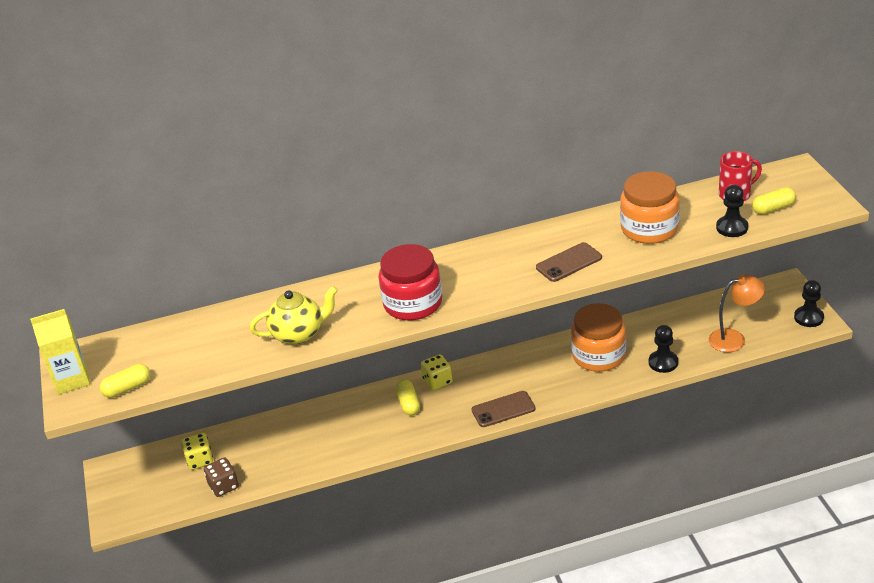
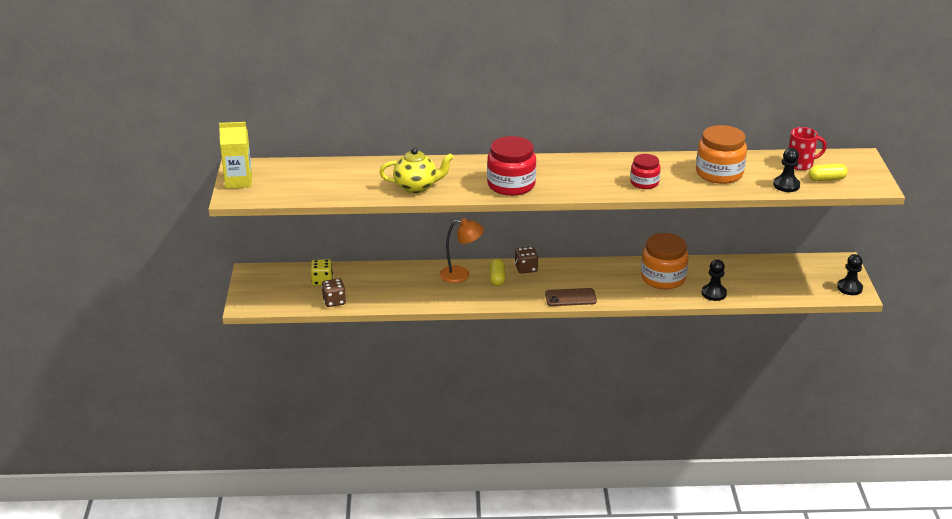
camera: 10 degrees right, 5 degrees down
yellow capsule [100,364,150,398] -> none
yellow dice [421,354,452,390] -> brown dice [515,247,538,274]
brown phone [536,242,602,282] -> red jar [630,154,661,189]
orange lamp [709,275,765,352] -> orange lamp moved to [439,218,484,283]

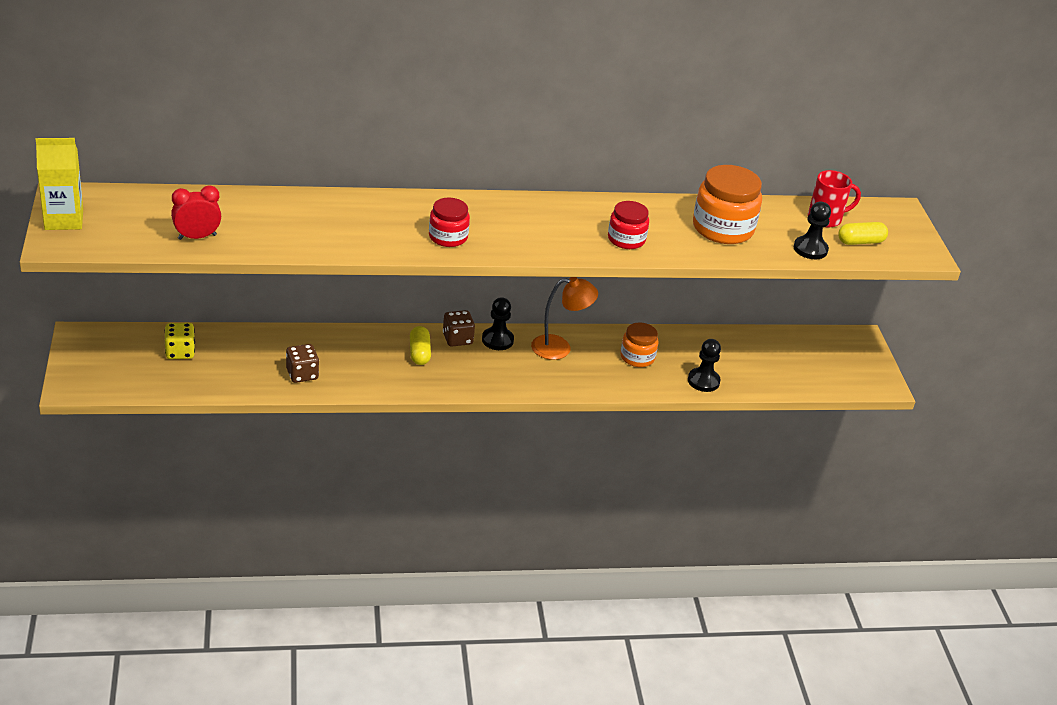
camera: 10 degrees left, 5 degrees up
brown dice [322,278,346,307] -> brown dice moved to [286,344,319,383]
yellow teapot [379,148,454,193] -> none
orange lamp [439,218,484,283] -> orange lamp moved to [531,277,598,360]
red jar [487,136,536,196] -> red jar [429,198,470,247], size x0.60
brown phone [545,288,597,306] -> none
orange jar [641,233,688,289] -> orange jar [620,322,659,367], size x0.60
black pawn [837,254,863,295] -> black pawn moved to [482,297,514,350]
none -> red clock [171,185,221,240]

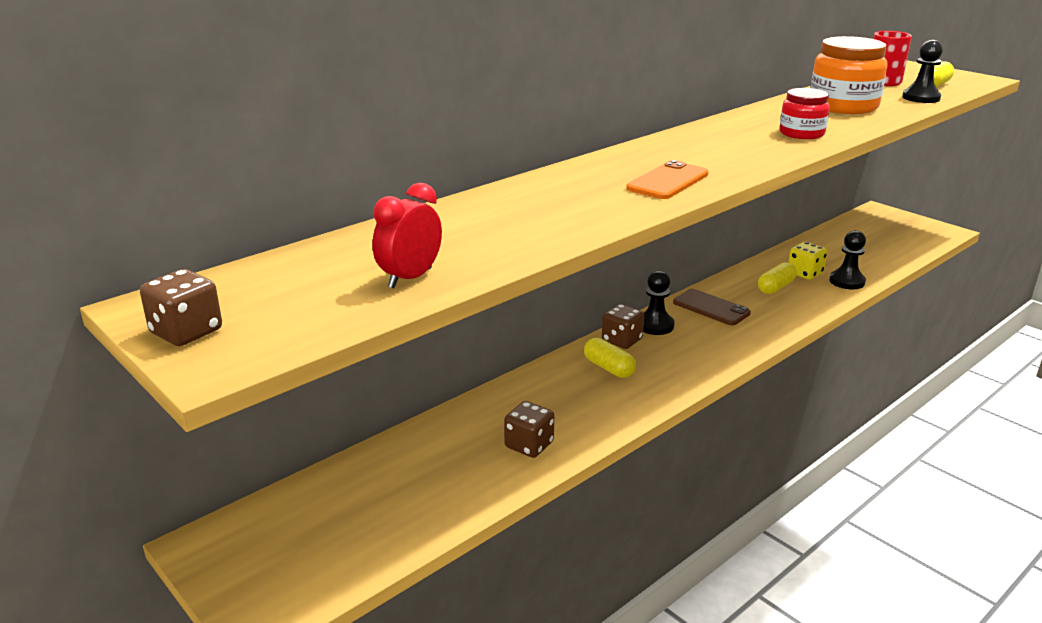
camera: 30 degrees left, 10 degrees down
yellow carton [36,138,83,230] -> brown dice [140,269,222,346]
yellow dice [165,323,195,359] -> yellow dice moved to [788,242,827,280]
red jar [429,198,470,247] -> orange phone [626,160,709,199]
orange lamp [531,277,598,360] -> brown phone [673,289,751,325]
orange jar [620,322,659,367] -> yellow capsule [758,262,796,294]

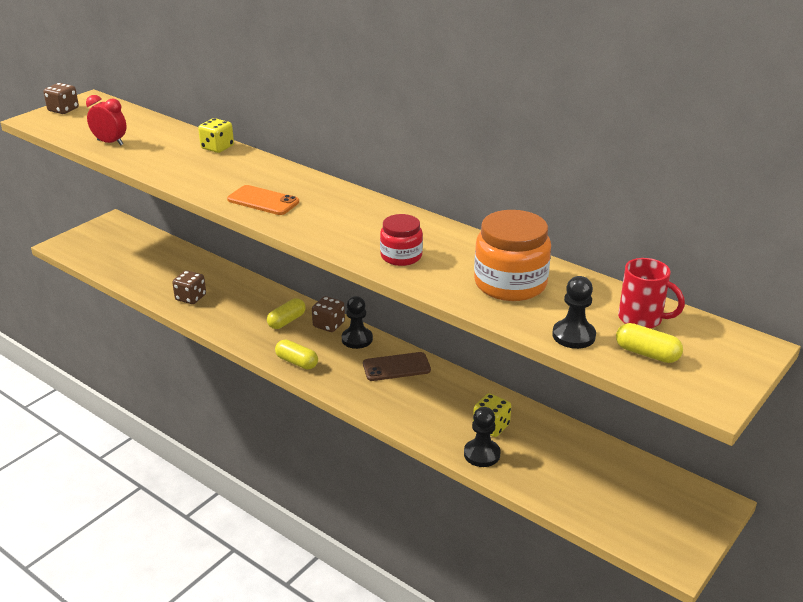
camera: 80 degrees right, 5 degrees up
brown phone [673,289,751,325] -> brown phone turned 45 degrees clockwise [363,352,431,381]
yellow capsule [758,262,796,294] -> yellow capsule moved to [275,340,318,369]
none -> yellow dice [198,118,234,153]

